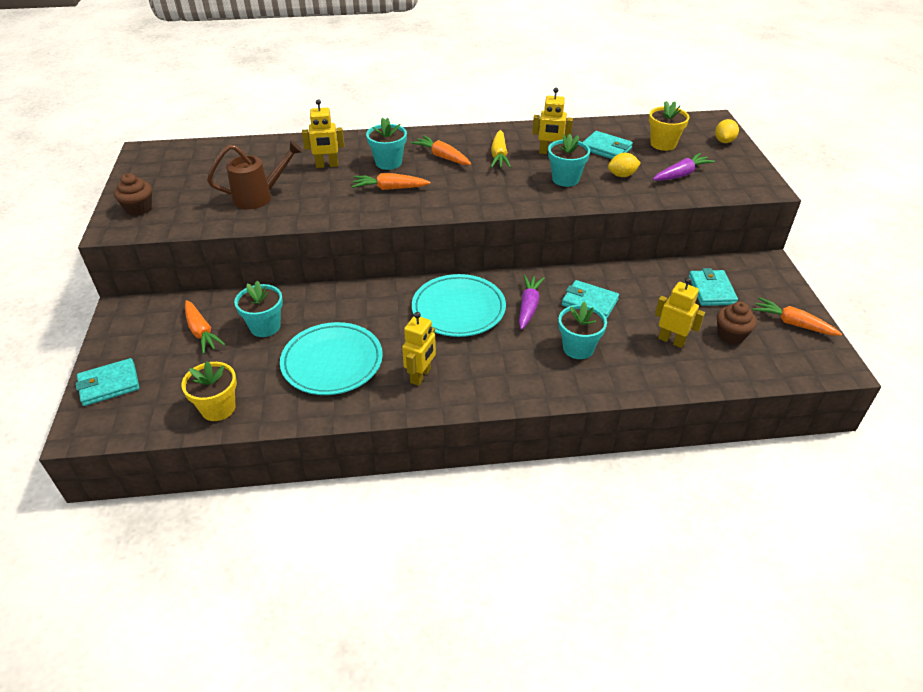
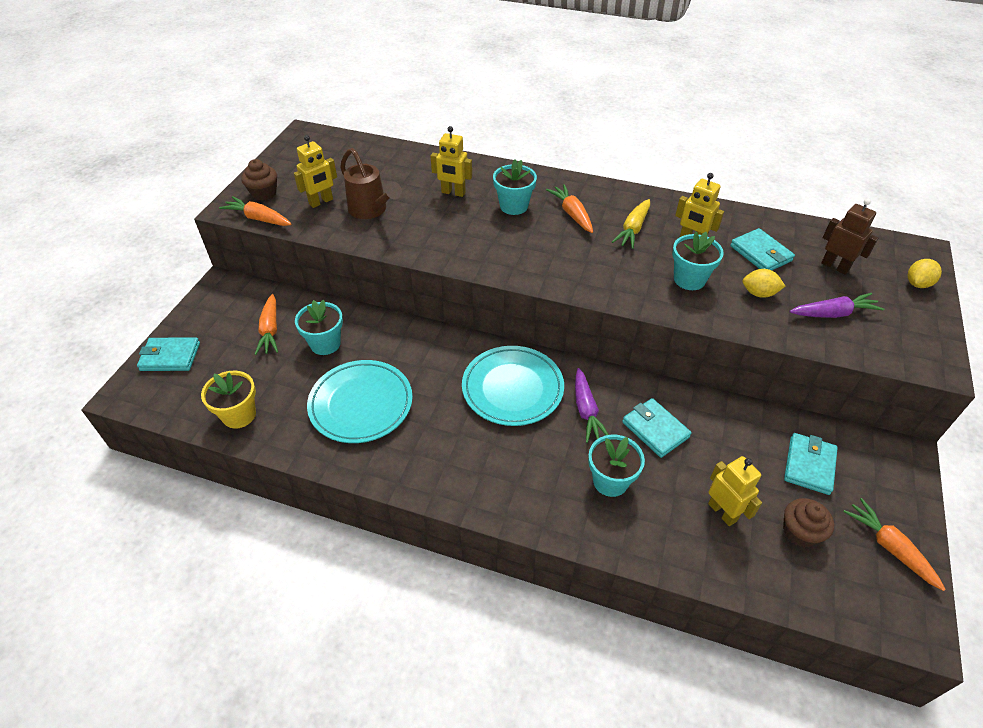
camera: 25 degrees right, 5 degrees up
brown watering can [207,140,303,209] -> brown watering can turned 45 degrees clockwise [340,148,402,219]
orange carrot [351,173,431,190] -> orange carrot moved to [219,196,291,226]
yellow robot [402,312,436,386] -> yellow robot moved to [294,135,337,208]
purple carrot [519,275,545,330] -> purple carrot turned 135 degrees clockwise [575,368,609,443]
yellow flower pot [649,101,689,151] -> brown robot [821,199,878,274]

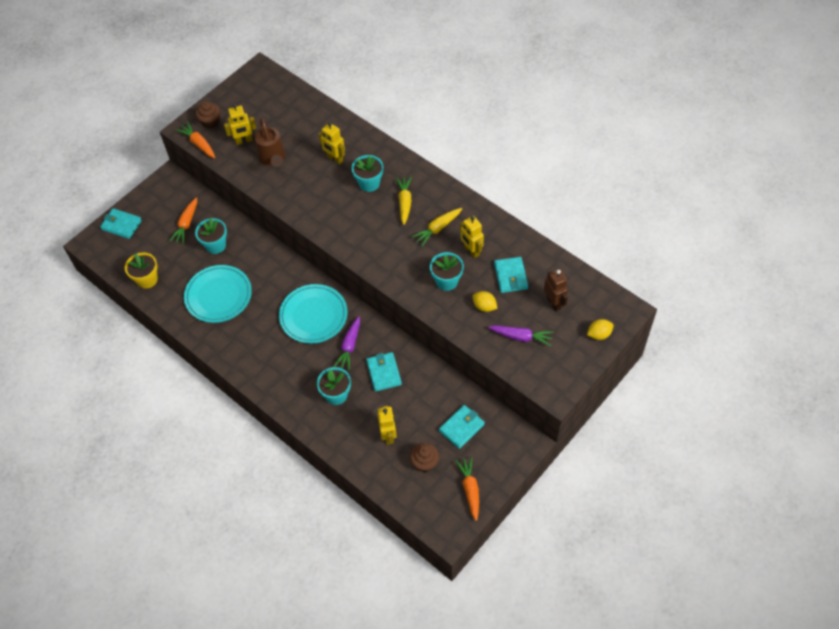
camera: 25 degrees right, 10 degrees up
orange carrot [546,184,593,233] -> yellow carrot [396,177,412,225]

